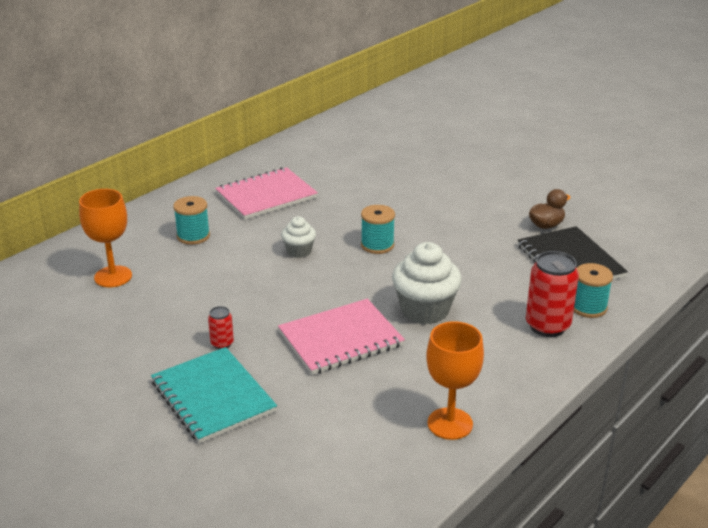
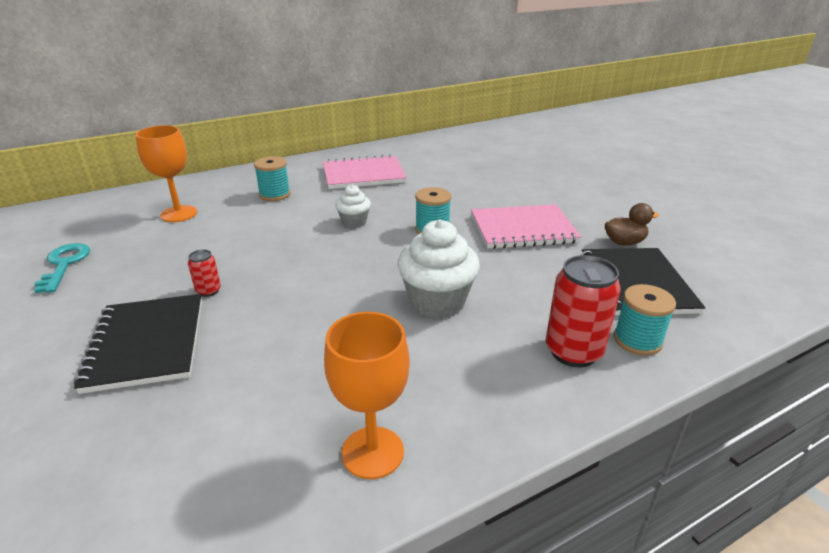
camera: 20 degrees right, 0 degrees up
turquoise notebook [151,347,277,444] -> black notebook [74,294,202,394]
pink notebook [278,299,405,375] -> pink notebook moved to [471,204,582,249]
none -> turquoise key [34,243,90,293]

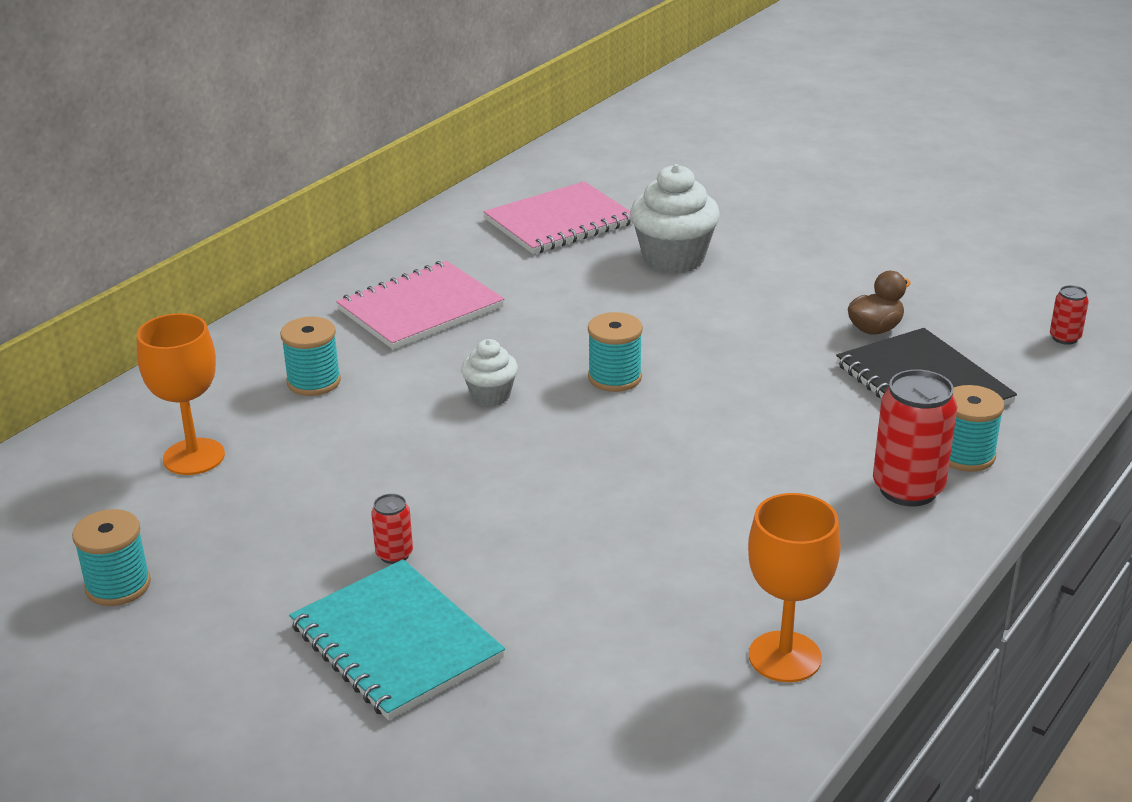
camera: 25 degrees left, 0 degrees up
turquoise key [34,243,90,293] -> turquoise spool [72,509,151,606]
black notebook [74,294,202,394] -> turquoise notebook [289,559,505,720]
white cupcake [397,220,480,318] -> white cupcake moved to [630,164,720,274]
pink notebook [471,204,582,249] -> pink notebook moved to [483,181,633,254]
none -> red can [1050,285,1089,345]

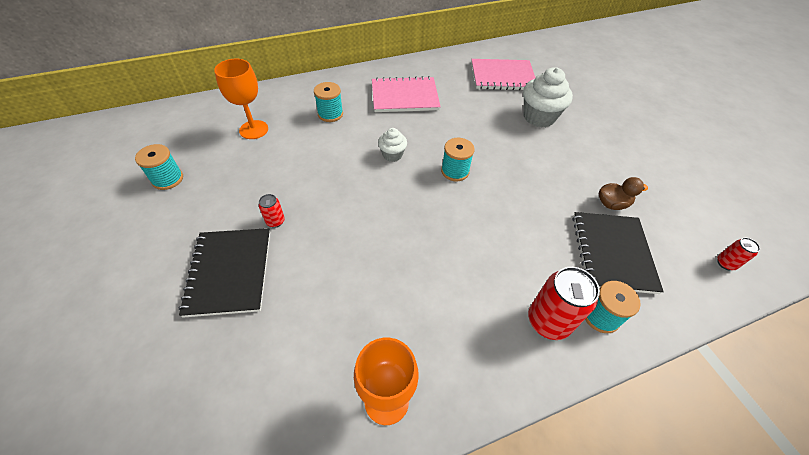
camera: 30 degrees right, 20 degrees up
turquoise notebook [289,559,505,720] -> black notebook [179,228,270,318]

